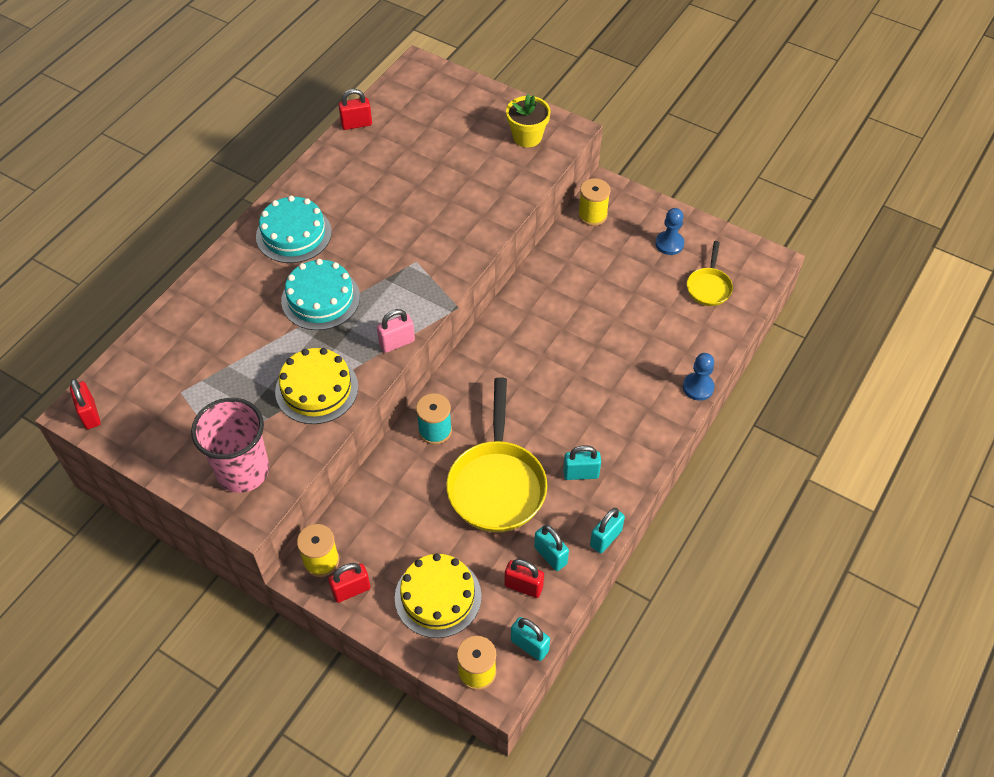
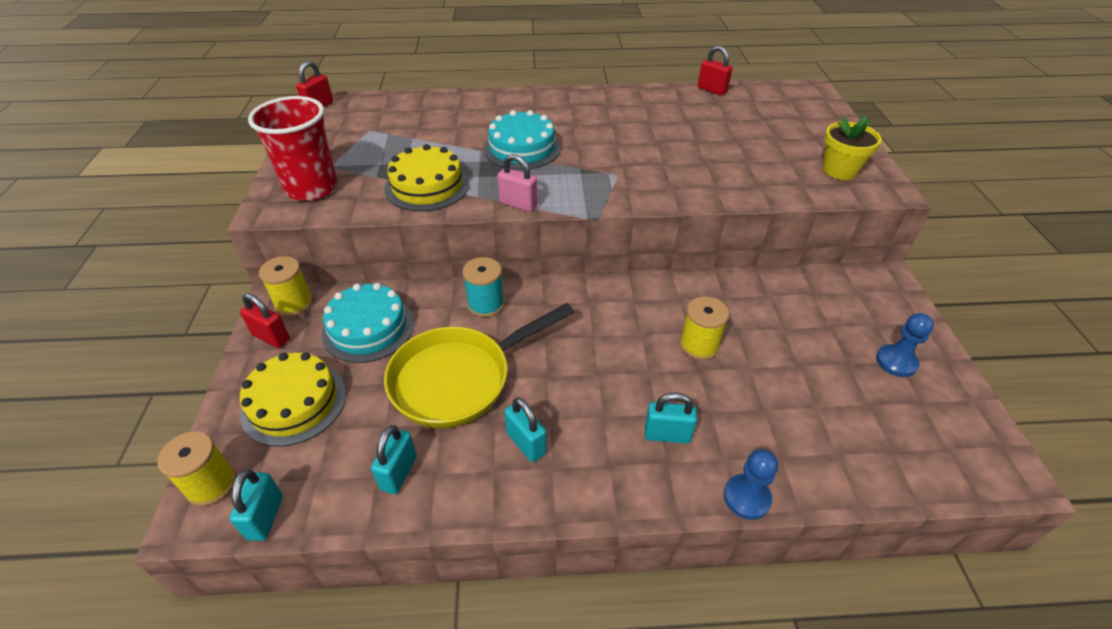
camera: 55 degrees right, 10 degrees down
pink cup [191,398,269,493] -> red cup [248,96,338,201]
turquoise cake [256,196,332,263] -> turquoise cake moved to [321,283,414,363]
red padlock [505,559,544,598] -> none
yellow spool [578,178,611,226] -> yellow spool moved to [680,296,729,360]
turquoise padlock [590,508,625,553] -> turquoise padlock moved to [645,393,697,444]
yellow pan [687,241,733,306] -> none

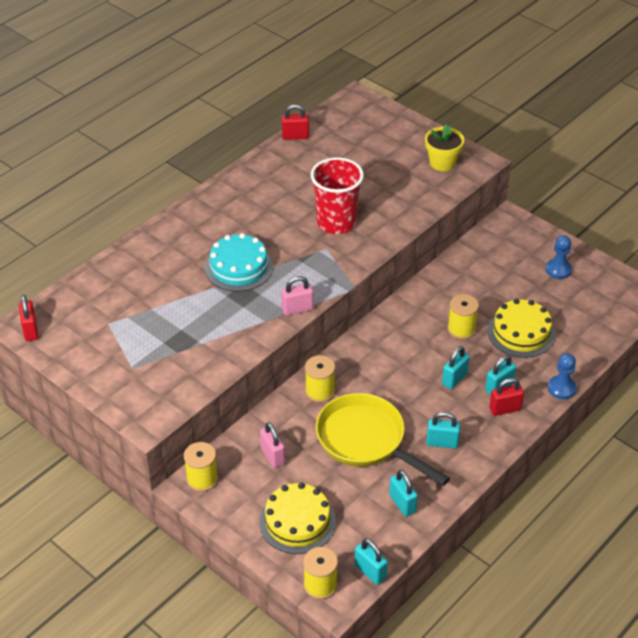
camera: 45 degrees left, 0 degrees up
red padlock [240,293,290,348] -> red padlock moved to [489,378,524,416]
red cup [248,96,338,201] -> red cup moved to [311,157,364,234]
turquoise cake [321,283,414,363] -> pink padlock [260,422,285,468]
yellow pan [384,303,574,428] -> yellow pan turned 120 degrees clockwise [316,393,450,486]
yellow cake [385,144,470,211] -> yellow cake moved to [488,299,555,358]
turquoise spool [462,257,504,317] -> yellow spool [305,355,335,403]
none -> turquoise padlock [442,346,470,389]

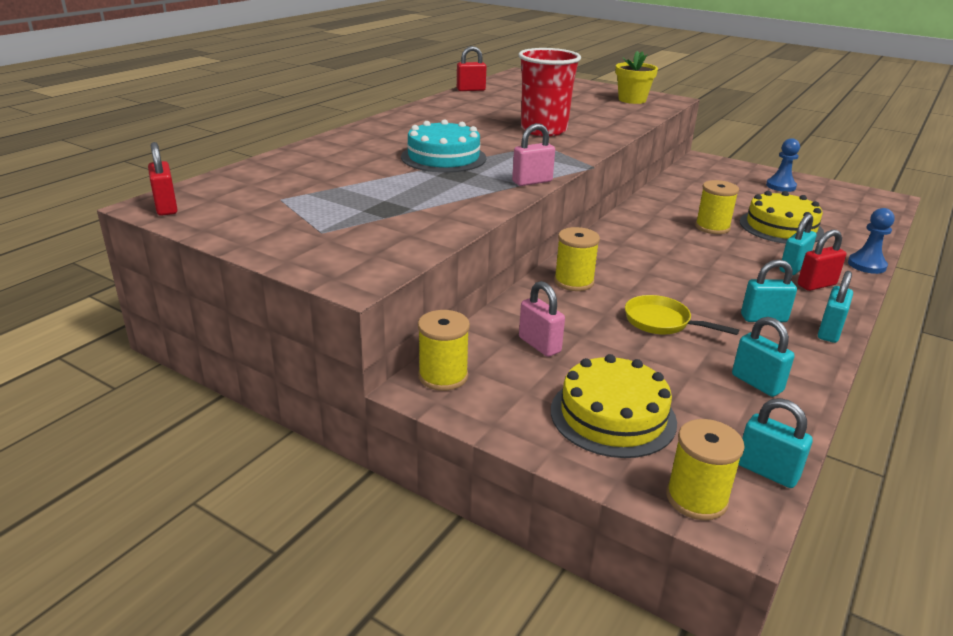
camera: 10 degrees left, 15 degrees down
yellow pan [316,393,450,486] -> yellow pan [625,295,739,335], size x0.52
turquoise padlock [442,346,470,389] -> turquoise padlock moved to [818,271,853,343]

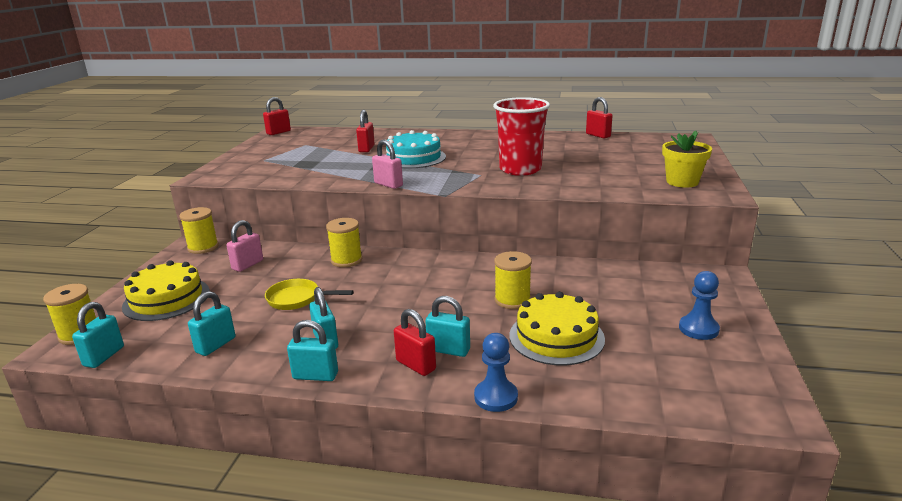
camera: 70 degrees right, 5 degrees down
yellow pan [625,295,739,335] -> yellow pan turned 90 degrees counterclockwise [265,279,354,310]
none -> red padlock [356,110,375,152]

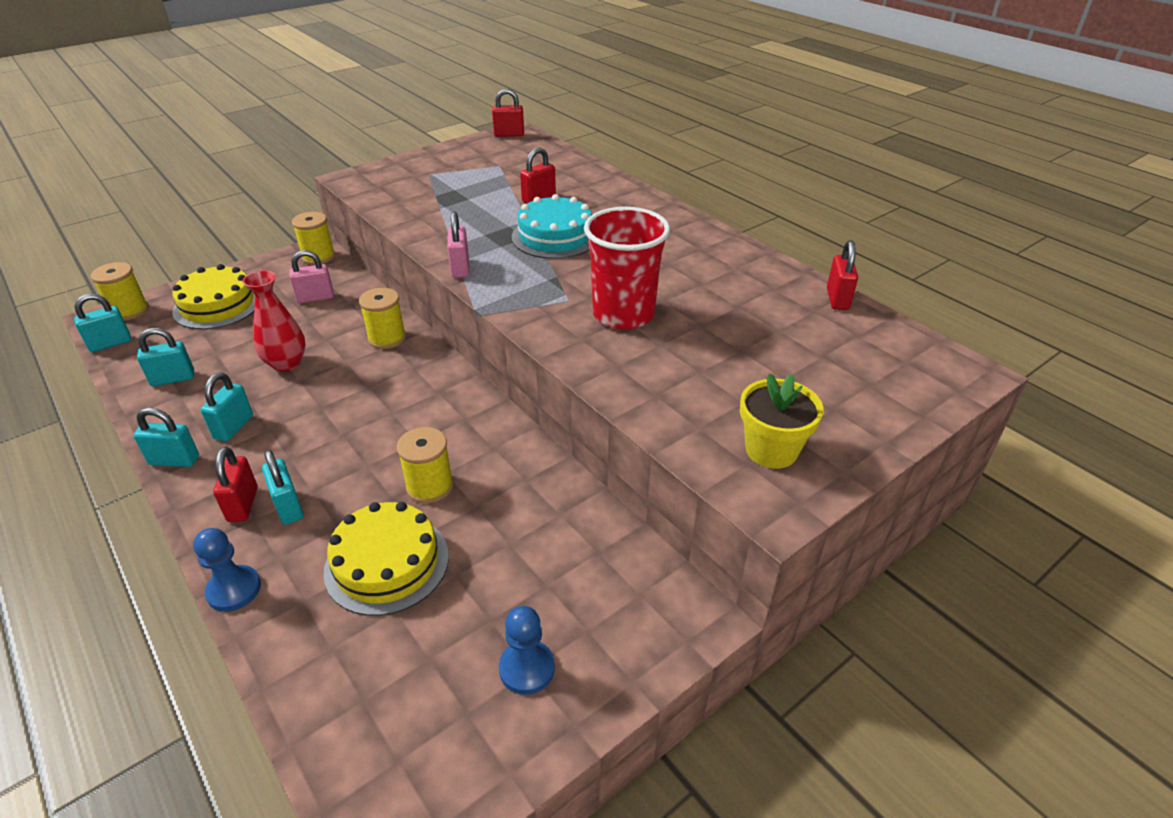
camera: 40 degrees right, 15 degrees up
yellow pan [265,279,354,310] -> red vase [242,270,306,372]
turquoise padlock [287,320,338,381] -> turquoise padlock turned 45 degrees counterclockwise [133,408,199,467]

